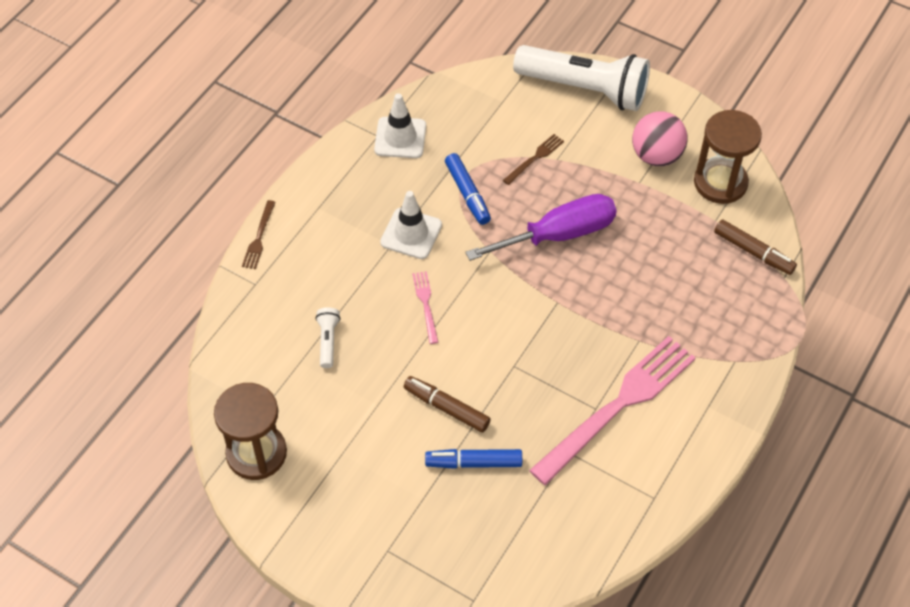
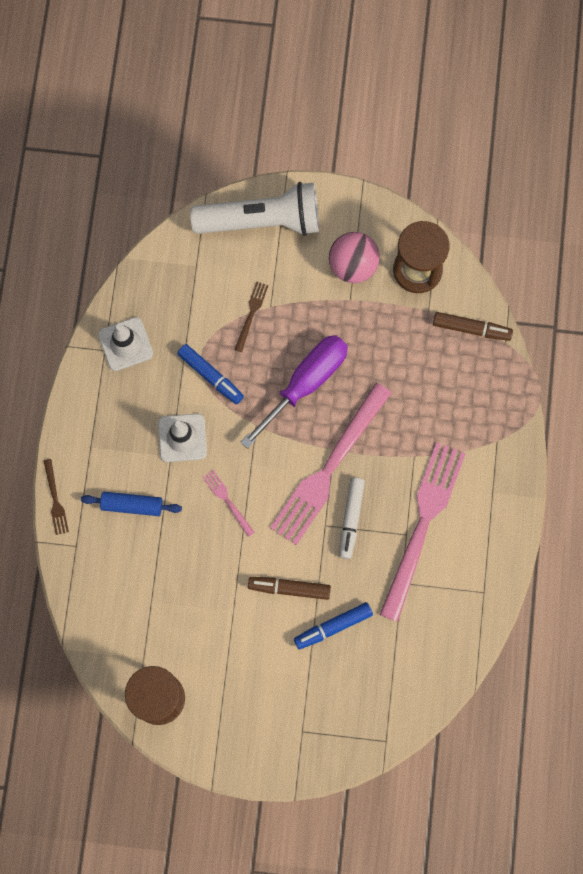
camera: 25 degrees left, 20 degrees up
white flashlight [315,307,341,368] -> none
none -> blue rolling pin [81,492,182,516]
none -> pink fork [270,383,392,545]
none -> white marker [339,477,365,559]

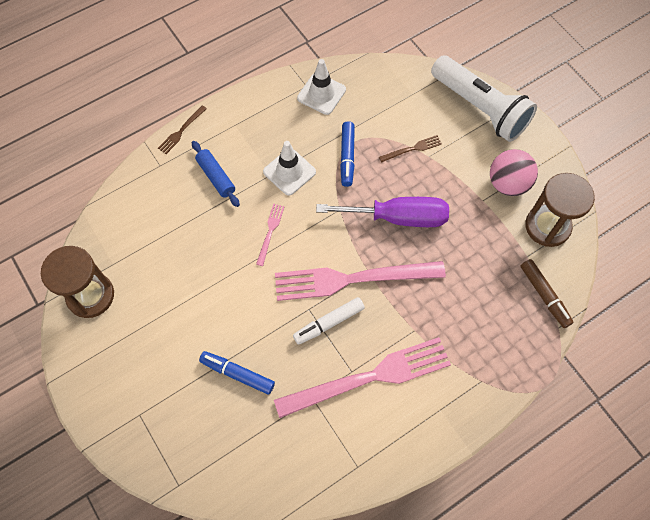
camera: 50 degrees right, 10 degrees down
brown marker [248,577,331,600] -> none

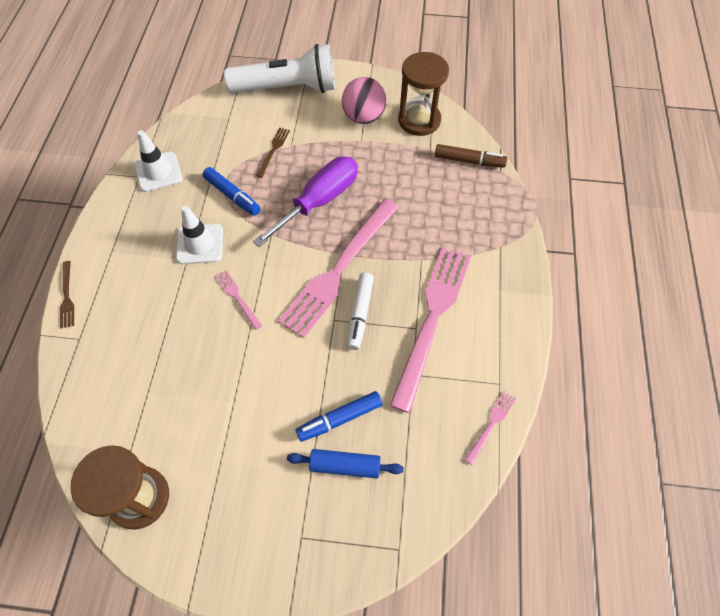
camera: 50 degrees left, 5 degrees down
blue rolling pin [192,141,240,207] -> blue rolling pin moved to [287,449,404,478]
none -> pink fork [465,391,516,465]

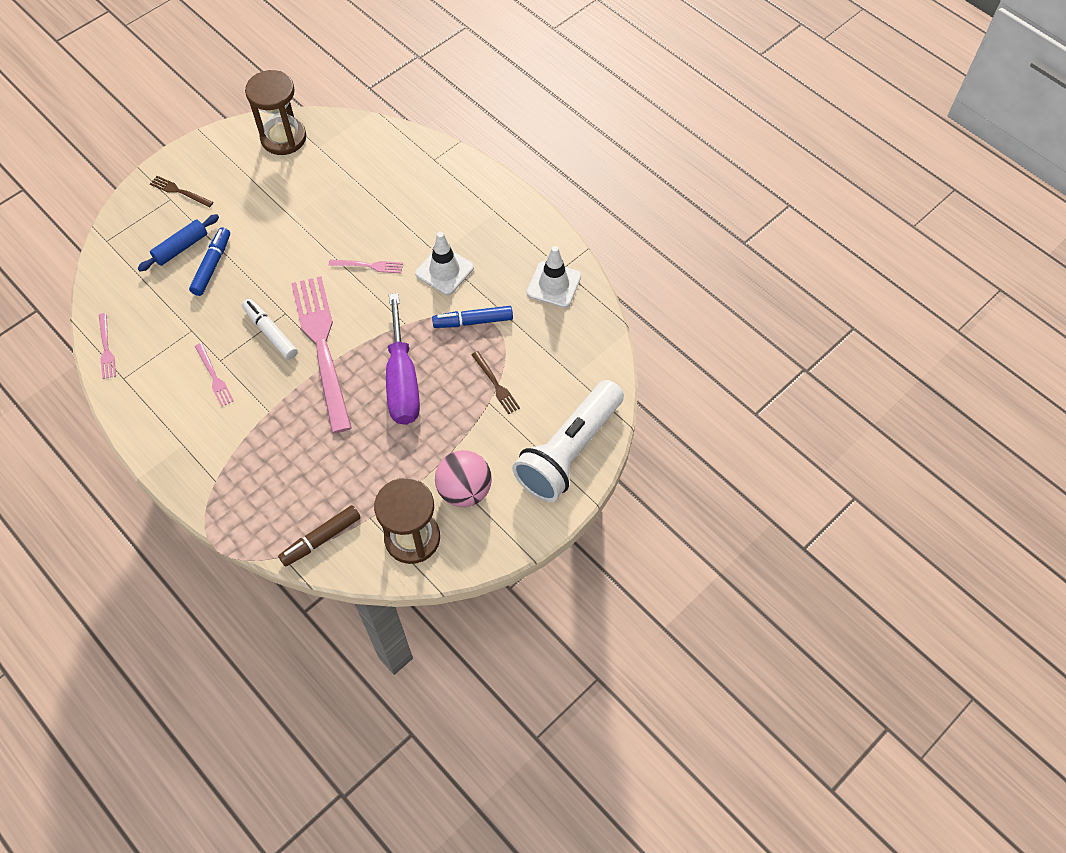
camera: 130 degrees right, 0 degrees up
brown fork [60,261,74,329] -> brown fork moved to [150,176,214,207]
pink fork [390,247,471,413] -> pink fork [195,343,234,407], size x0.42

